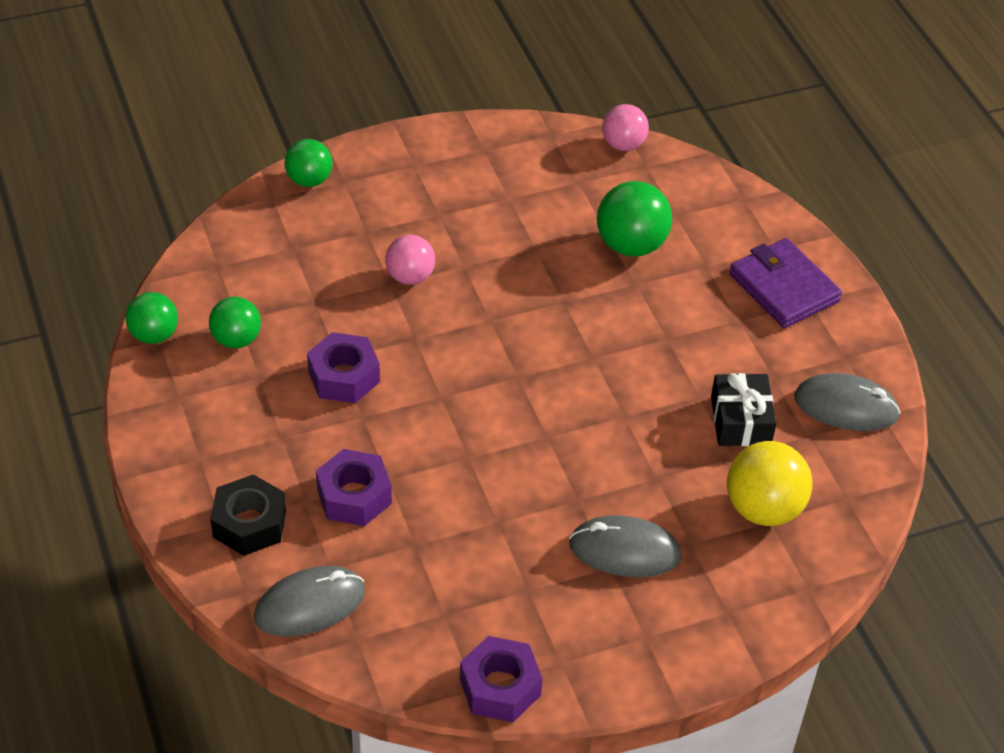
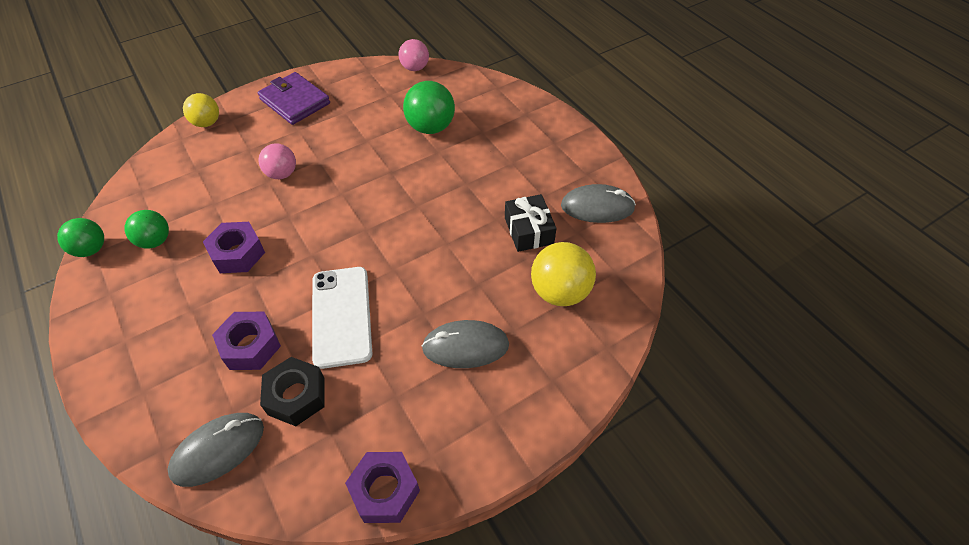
camera: 10 degrees left, 5 degrees up
black nut [210,474,286,556] -> black nut moved to [260,357,324,426]
green ball [284,139,332,187] -> yellow ball [183,93,219,127]
purple wallet [729,238,842,328] -> purple wallet moved to [258,72,330,125]
none -> white phone [312,267,372,369]

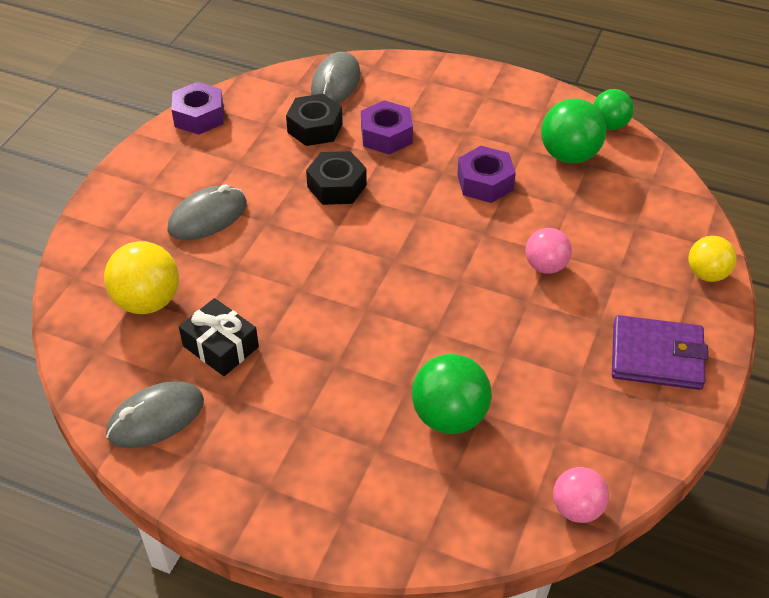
camera: 145 degrees right, 5 degrees down
green ball [124,210,169,249] -> green ball [541,99,606,164], size x1.53
white phone [312,267,372,369] -> black nut [306,151,367,205]

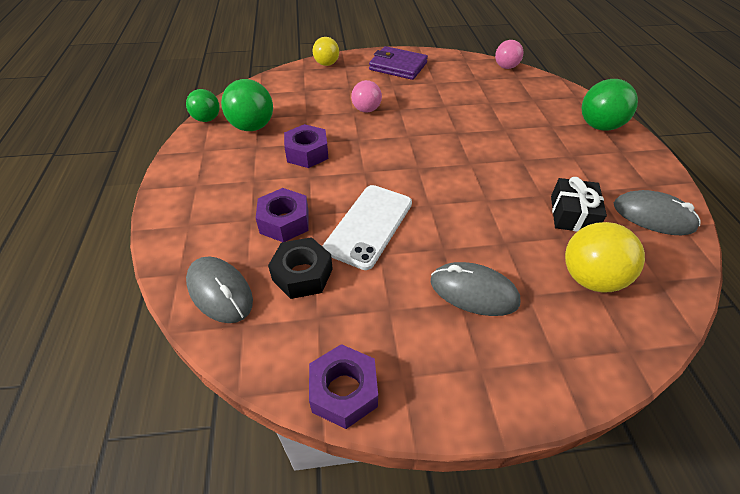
camera: 120 degrees left, 0 degrees up
black nut [306,151,367,205] -> white phone [322,185,412,270]
grey mouse [311,52,361,103] -> grey mouse turned 60 degrees clockwise [186,257,253,323]
green ball [412,354,492,434] -> green ball moved to [582,79,638,131]
purple wallet [612,315,708,390] -> purple wallet turned 45 degrees counterclockwise [369,46,428,80]

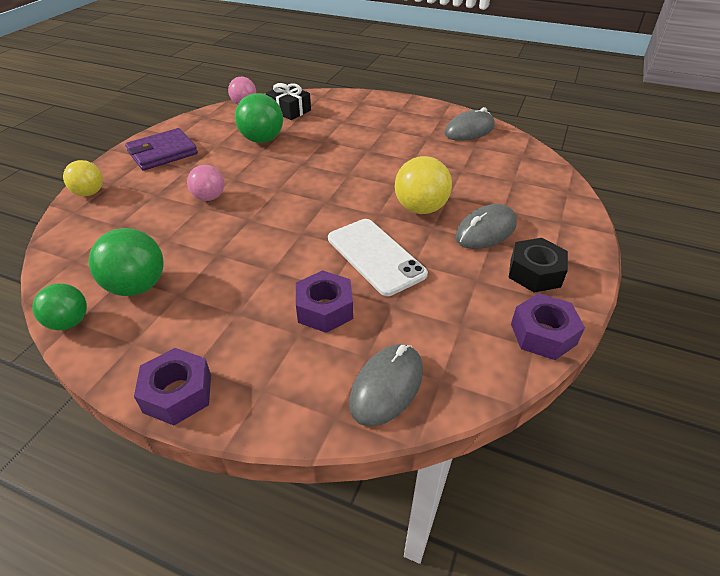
camera: 60 degrees left, 5 degrees down
grey mouse [186,257,253,323] -> grey mouse turned 45 degrees counterclockwise [349,344,423,427]
black nut [268,237,333,299] -> black nut moved to [509,238,568,292]
purple nut [284,124,328,168] -> purple nut moved to [134,348,211,425]
black gift [551,177,607,232] -> black gift moved to [266,83,311,120]
yellow ball [565,222,645,293] -> yellow ball moved to [395,156,452,214]
green ball [582,79,638,131] -> green ball moved to [235,93,283,143]

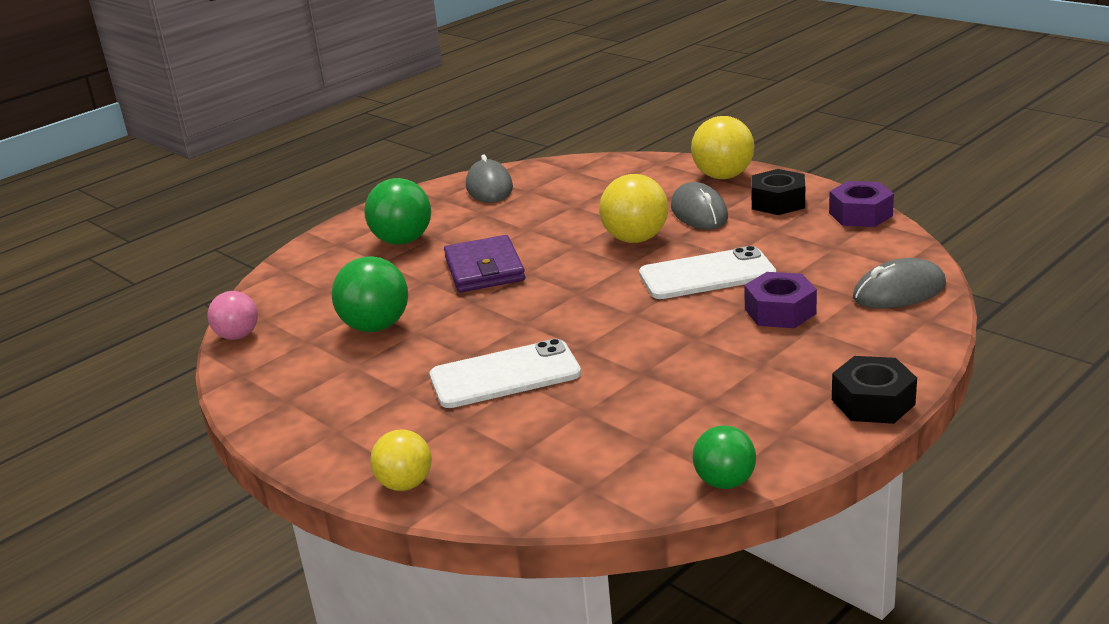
camera: 65 degrees left, 15 degrees down
green ball [89,228,164,296] -> green ball moved to [364,178,431,245]
purple wallet [125,128,198,171] -> purple wallet moved to [444,235,525,292]
purple nut [134,348,211,425] -> black nut [832,356,917,424]
pink ball [187,165,224,201] -> white phone [430,339,581,408]
black gift [266,83,311,120] -> none
grey mouse [349,344,423,427] -> grey mouse turned 75 degrees counterclockwise [853,258,946,309]
none -> yellow ball [691,116,754,179]

